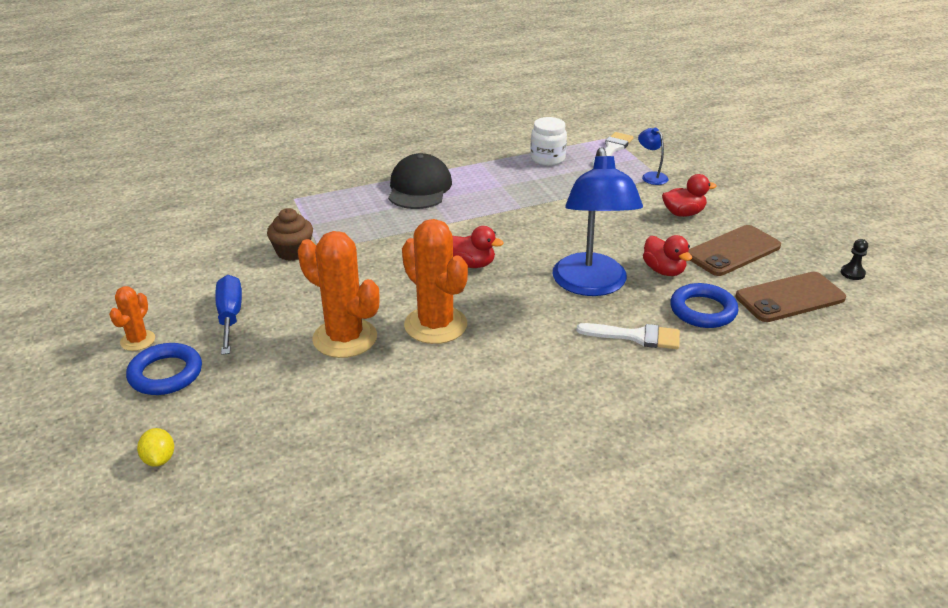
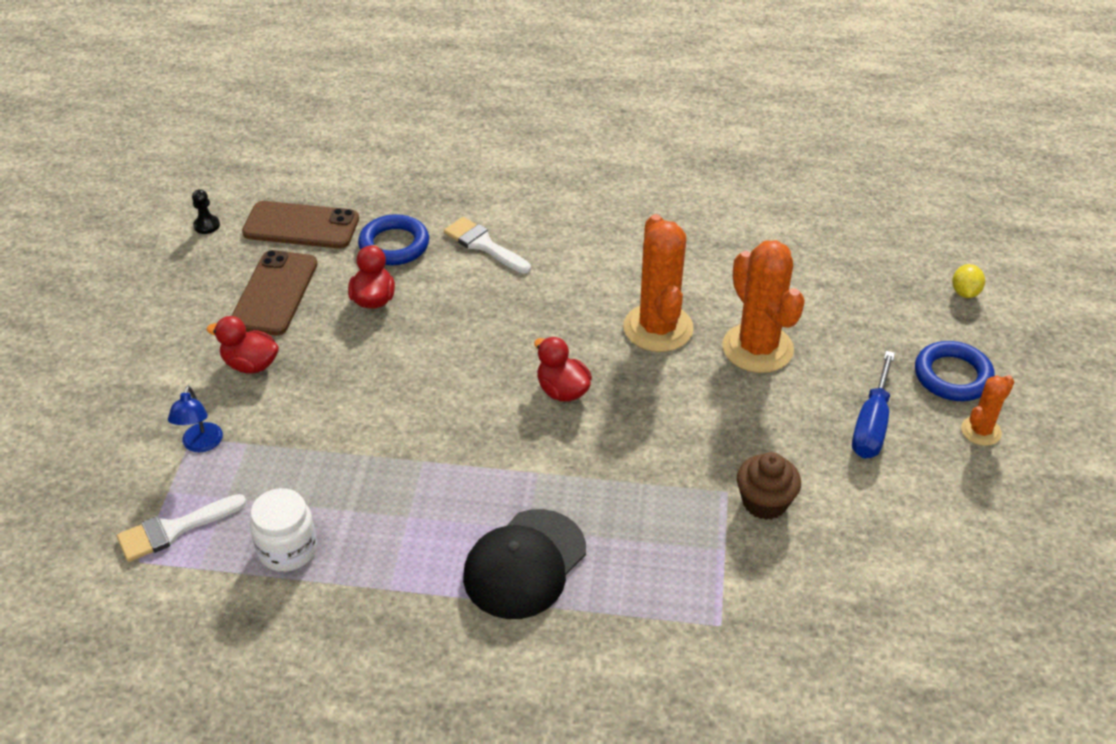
camera: 150 degrees left, 10 degrees up
blue lamp [553,147,643,296] -> none
brown phone [688,225,781,276] -> brown phone turned 75 degrees counterclockwise [231,250,318,335]

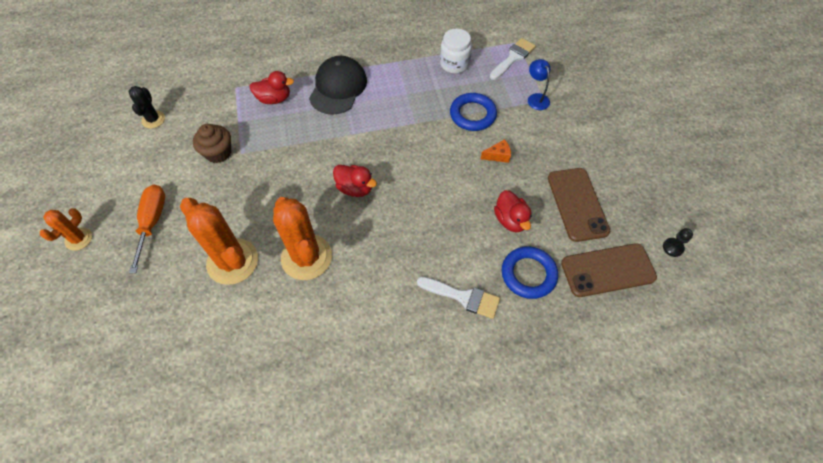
camera: 160 degrees right, 15 degrees up
red duck [206,316,279,373] -> red duck moved to [249,71,294,104]
blue screwdriver [852,351,895,459] -> orange screwdriver [129,184,165,273]
blue ring [915,341,995,401] -> blue ring moved to [450,93,497,131]
yellow lemon [952,264,985,298] -> none
none -> black cactus [129,86,165,128]
none -> orange cheese [481,139,511,163]

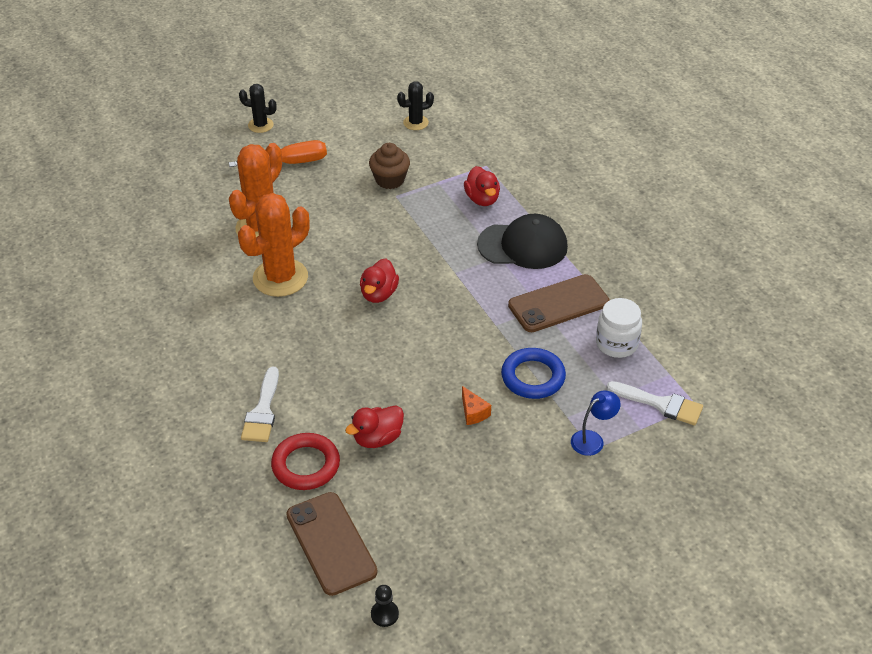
camera: 75 degrees right, 15 degrees down
orange cactus [40,208,92,251] -> black cactus [239,84,277,133]
blue ring [502,246,558,299] -> red ring [271,433,340,490]
brown phone [548,168,610,242] -> brown phone moved to [508,274,610,332]

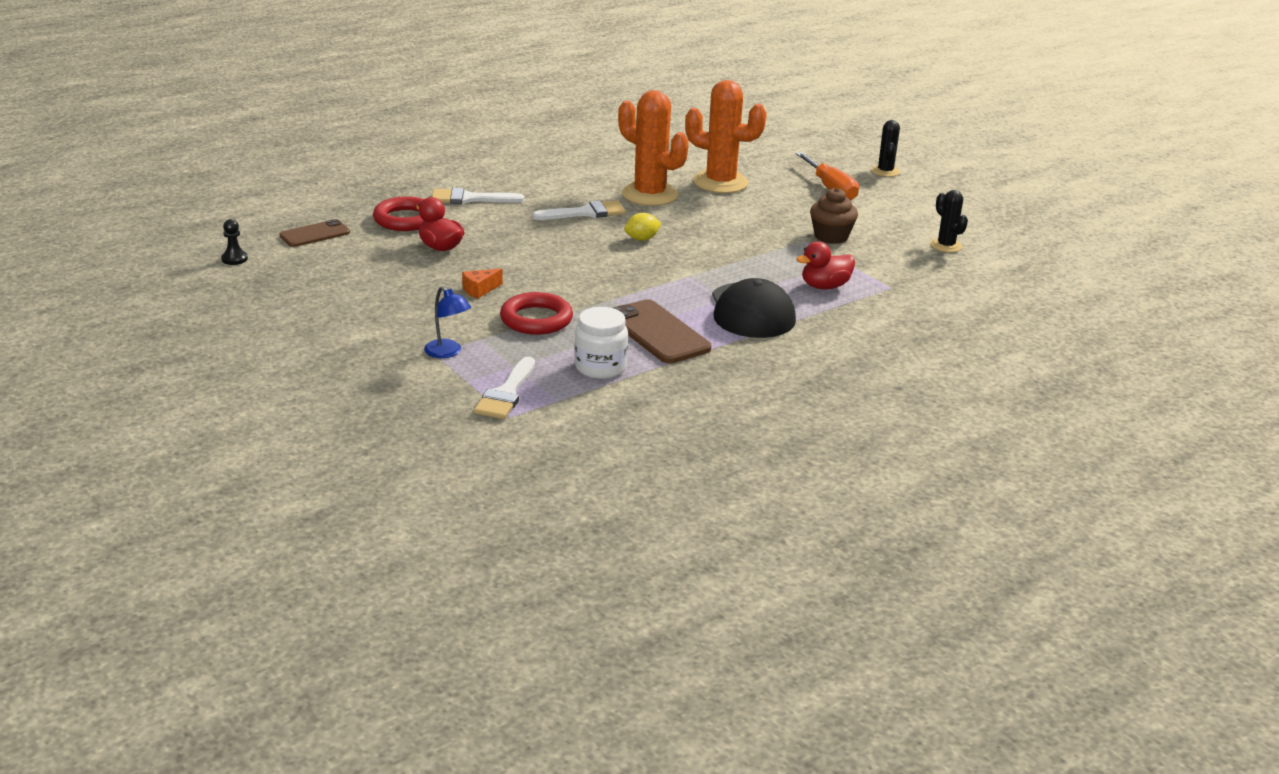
camera: 80 degrees right, 15 degrees down
brown phone [286,492,377,596] -> brown phone [280,219,350,247], size x0.63
red duck [360,258,399,303] -> yellow lemon [624,213,661,241]
blue ring [501,348,566,399] -> red ring [500,292,573,335]
none -> white brush [532,200,626,220]

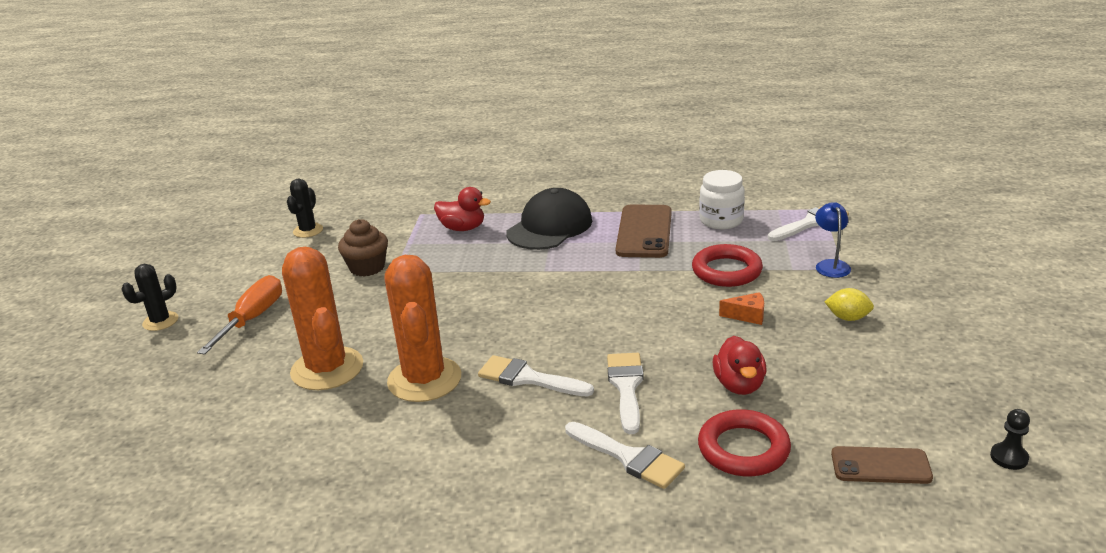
camera: 135 degrees left, 0 degrees up
yellow lemon [624,213,661,241] -> yellow lemon moved to [825,288,874,321]
none -> white brush [607,353,644,434]

